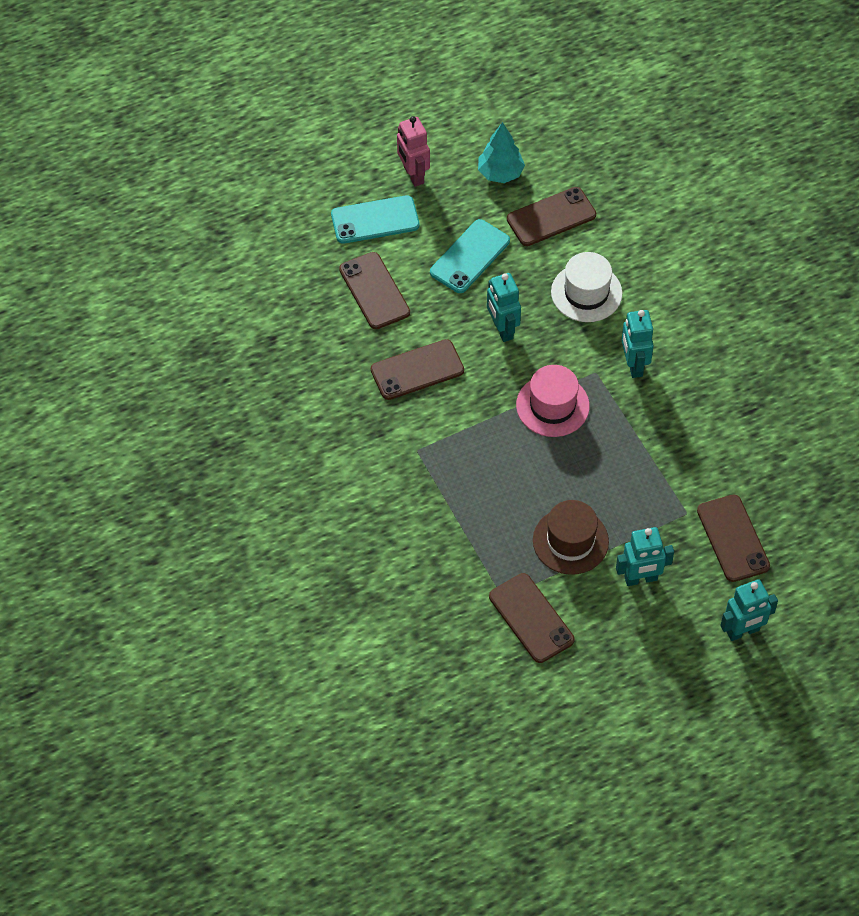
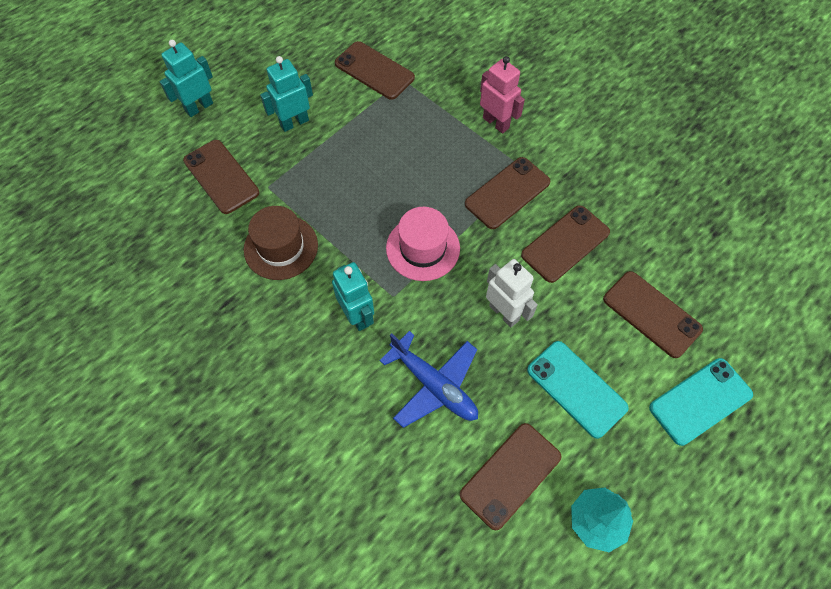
camera: 160 degrees right, 5 degrees up
pink robot [397,116,430,187] -> pink robot moved to [480,56,525,134]
turquoise phone [430,219,510,293] -> turquoise phone turned 60 degrees counterclockwise [527,341,629,439]
turquoise robot [487,273,521,342] -> white robot [486,259,538,327]
brown hat [533,500,609,575] -> brown hat moved to [244,206,318,280]
white hat [551,252,623,322] -> blue plane [379,331,478,428]
none -> brown phone [465,157,550,229]

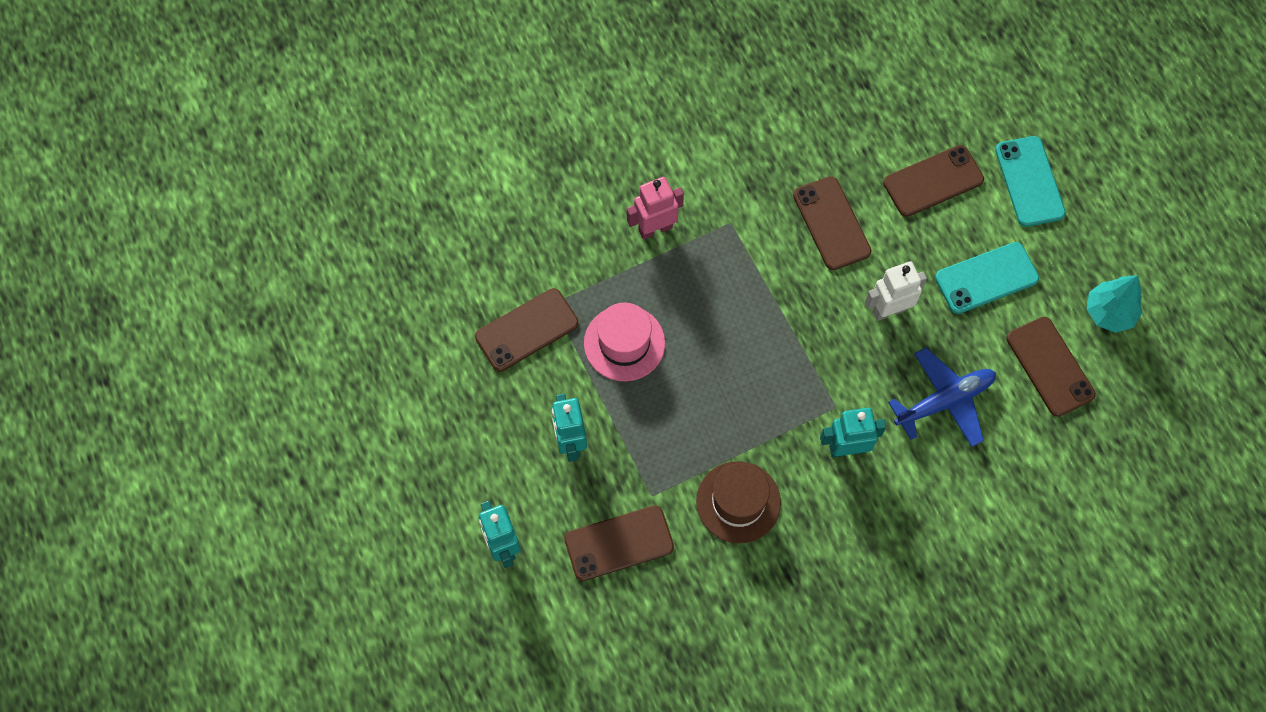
camera: 70 degrees left, 5 degrees up
pink hat [386,207,460,281] -> pink hat moved to [584,303,665,381]
brown phone [465,157,550,229] -> none

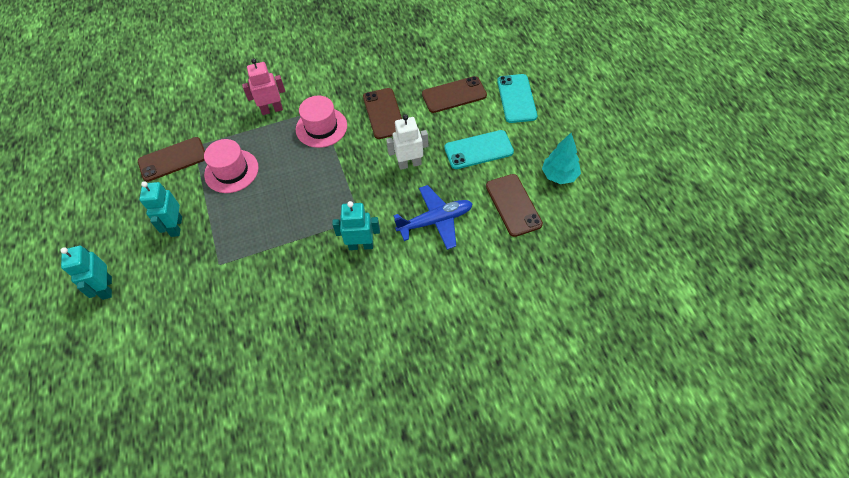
camera: 10 degrees right, 10 degrees down
brown phone [564,505,674,581] -> none
brown hat [696,461,781,543] -> none
none -> pink hat [296,96,347,148]

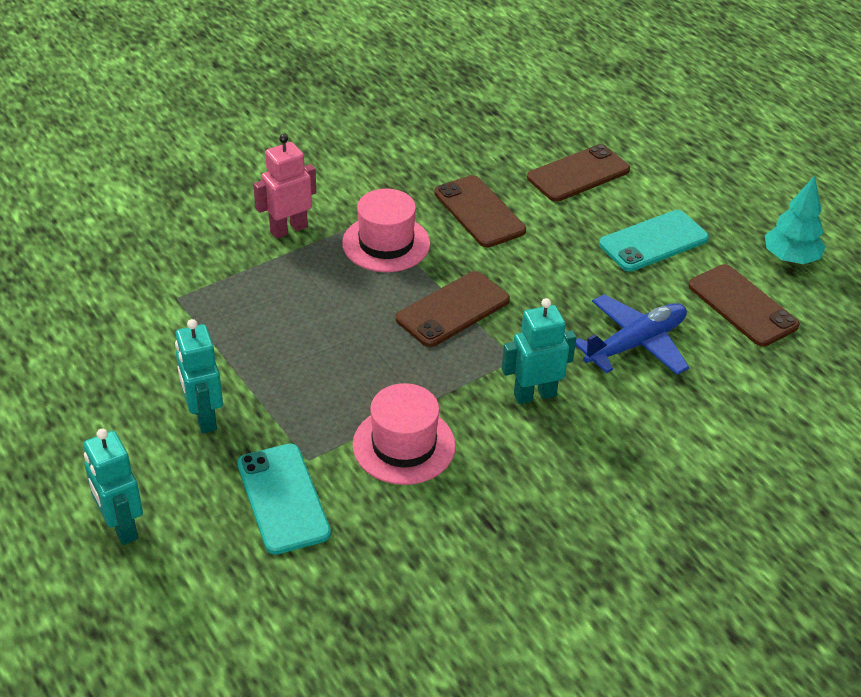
camera: 20 degrees left, 15 degrees down
brown phone [138,137,205,182] -> brown phone moved to [396,271,510,347]
pink hat [204,139,259,193] -> pink hat moved to [353,383,456,485]
white robot [386,114,428,170] -> none
turquoise phone [497,74,537,123] -> turquoise phone moved to [237,444,331,555]

